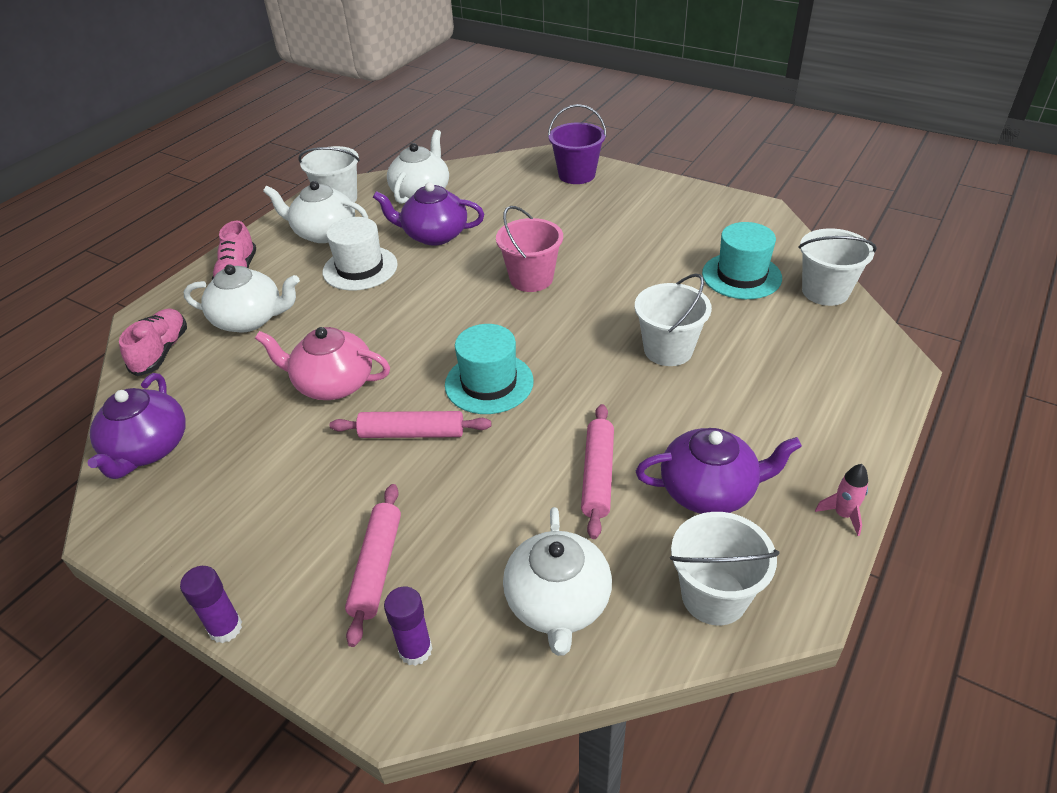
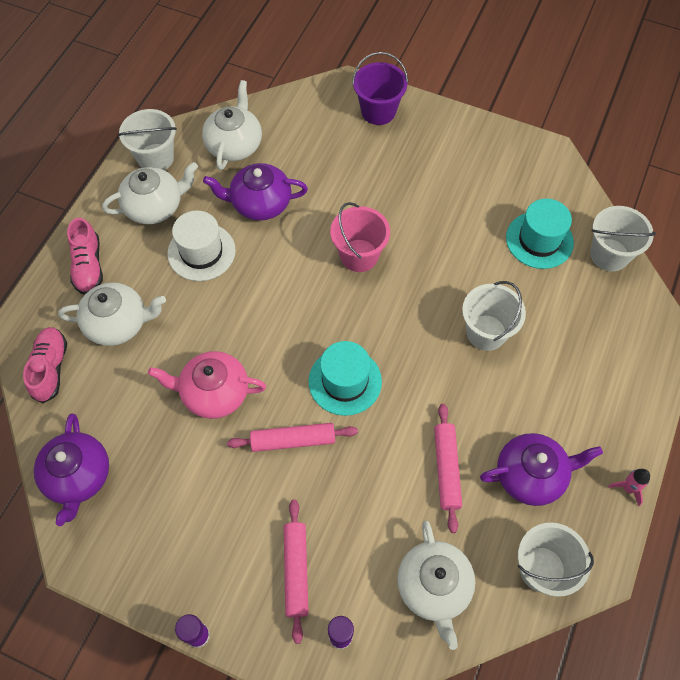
camera: 10 degrees left, 20 degrees up
white teapot [263,181,368,243] -> white teapot turned 150 degrees clockwise [102,162,198,224]

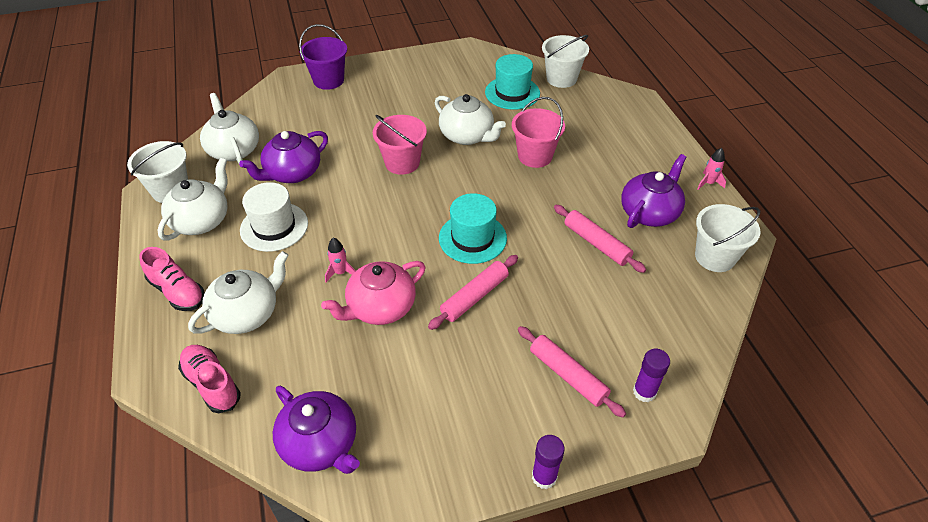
camera: 40 degrees left, 15 degrees down
white teapot [397,521,475,650] -> white teapot moved to [435,94,506,145]
white bucket [462,281,526,351] -> pink bucket [512,97,565,168]
none -> pink rocket [325,238,356,282]

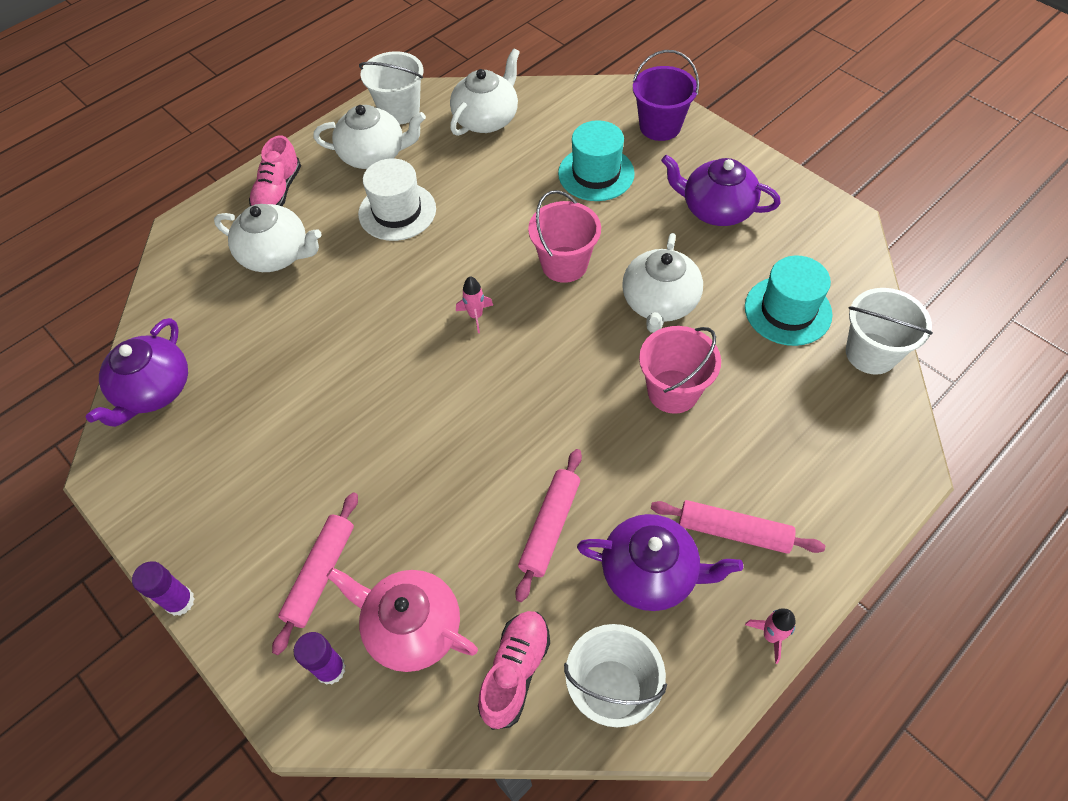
camera: 65 degrees right, 10 degrees up
pink shoe [178,345,241,413] -> pink shoe moved to [478,611,550,730]
purple teapot [239,131,328,183] -> purple teapot moved to [661,155,781,226]
pink teapot [321,261,426,325] -> pink teapot moved to [327,568,478,672]
pink rocket [325,238,356,282] -> pink rocket moved to [456,276,493,333]
pink rolling pin [428,255,518,330] -> pink rolling pin moved to [651,500,825,554]
turquoise hat [439,193,507,264] -> turquoise hat moved to [558,120,635,201]

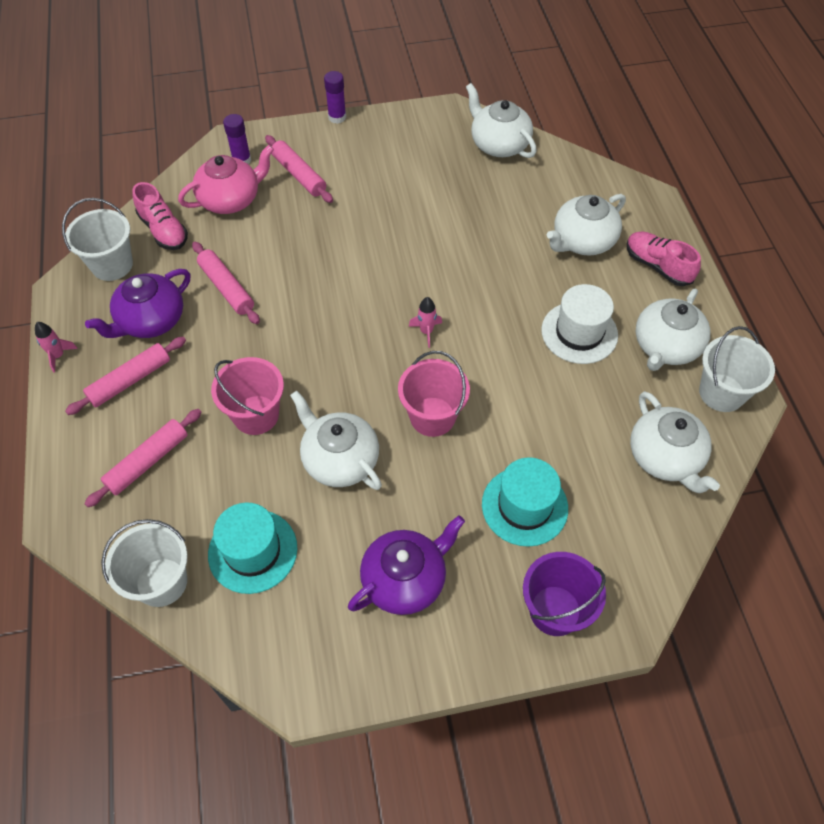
camera: 120 degrees right, 0 degrees up
purple teapot [86,318,188,427] -> white teapot [466,83,536,158]
none -> pink rolling pin [84,409,202,507]

